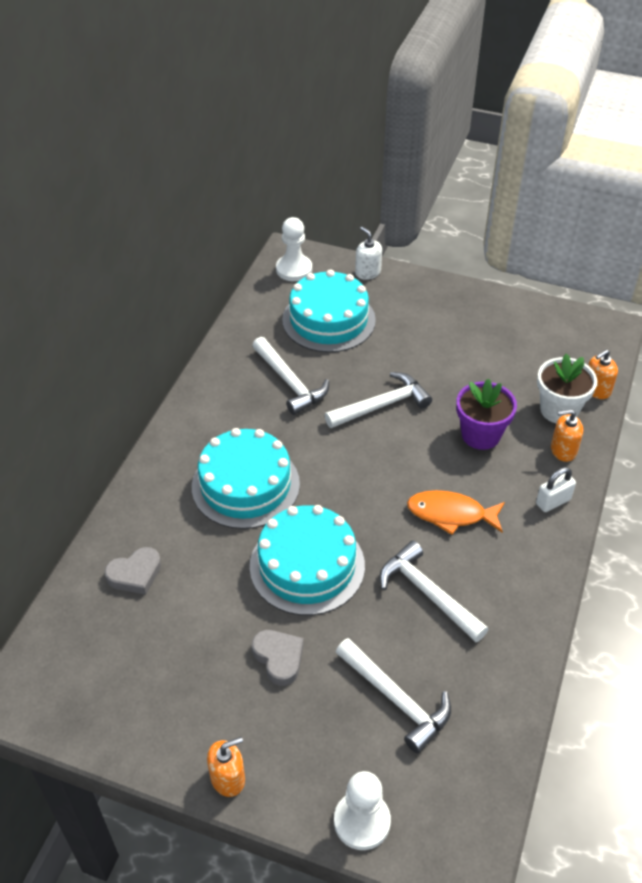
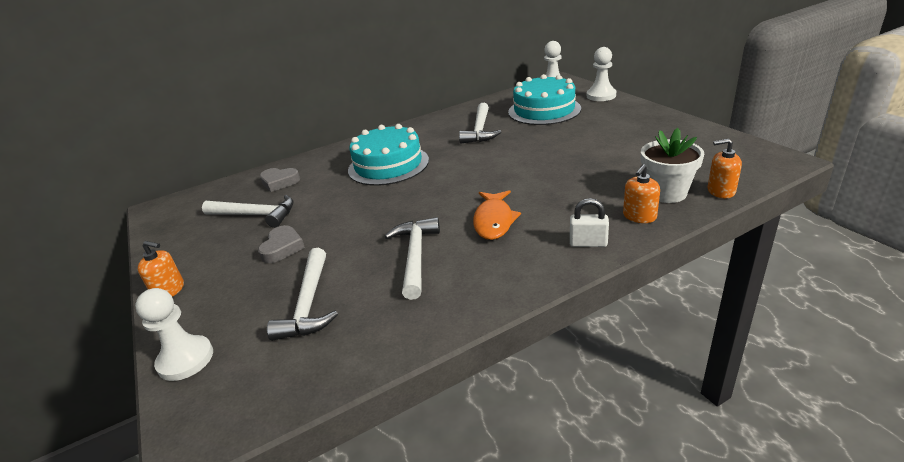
camera: 45 degrees right, 15 degrees down
turquoise cake [250,505,365,615] -> none
white hammer [325,372,432,428] -> white hammer moved to [202,195,294,228]
white soap dispenser [355,227,382,280] -> white pawn [587,47,616,101]
orange fish [407,490,505,535] -> orange fish turned 135 degrees counterclockwise [473,190,521,240]
purple flower pot [456,379,517,450] -> none
orange soap dispenser [551,410,583,462] -> orange soap dispenser turned 90 degrees counterclockwise [623,164,660,223]

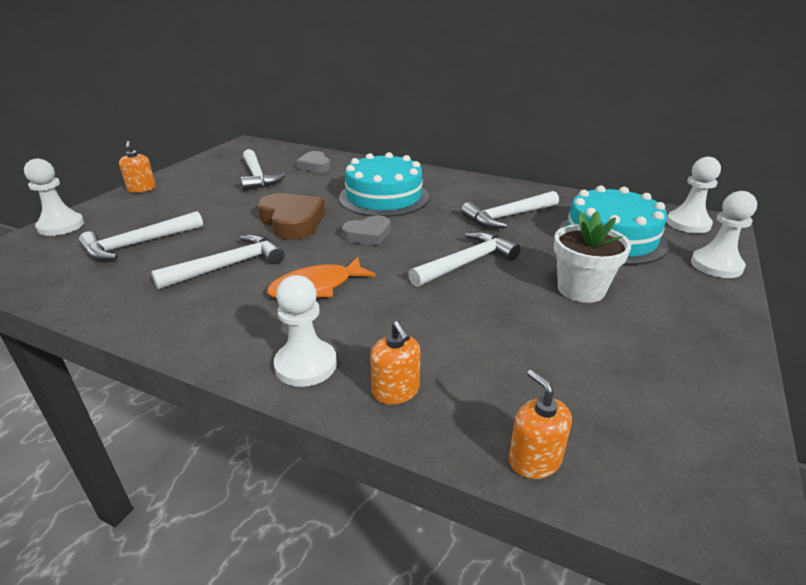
camera: 50 degrees right, 0 degrees up
grey heart [258,225,305,263] -> grey heart moved to [342,215,391,246]
white padlock [570,198,609,247] -> white pawn [274,275,337,387]
orange soap dispenser [623,164,660,223] -> orange soap dispenser turned 120 degrees counterclockwise [370,321,420,404]
white flower pot [641,128,704,203] -> white flower pot moved to [554,211,631,303]
none -> brown heart [257,193,325,240]
none -> white hammer [408,231,521,287]

